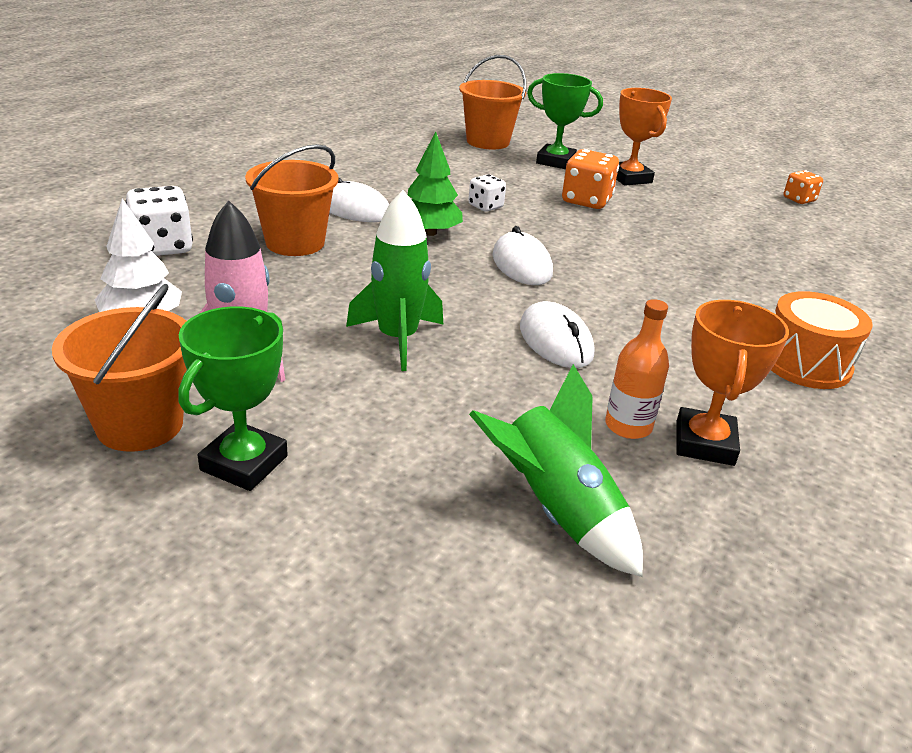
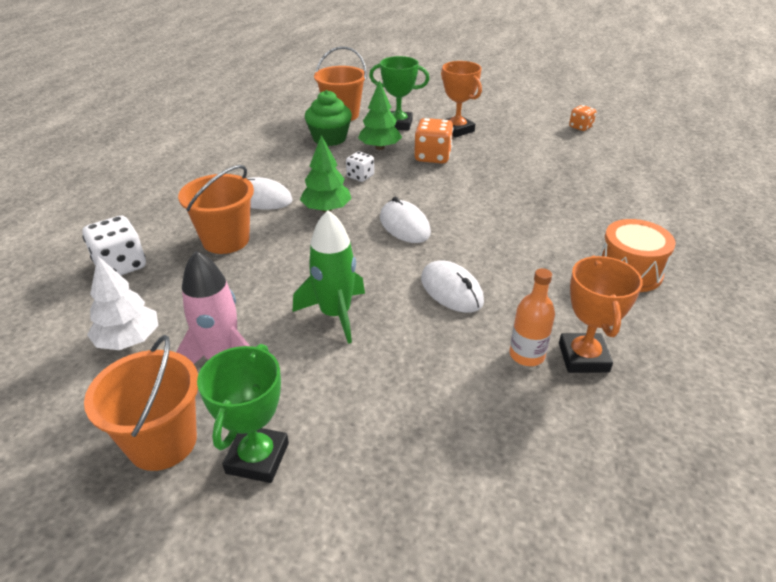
camera: 10 degrees left, 5 degrees up
green rocket [469,364,643,577] -> none
none -> green cupcake [305,90,352,146]
none -> green tree [358,80,402,150]

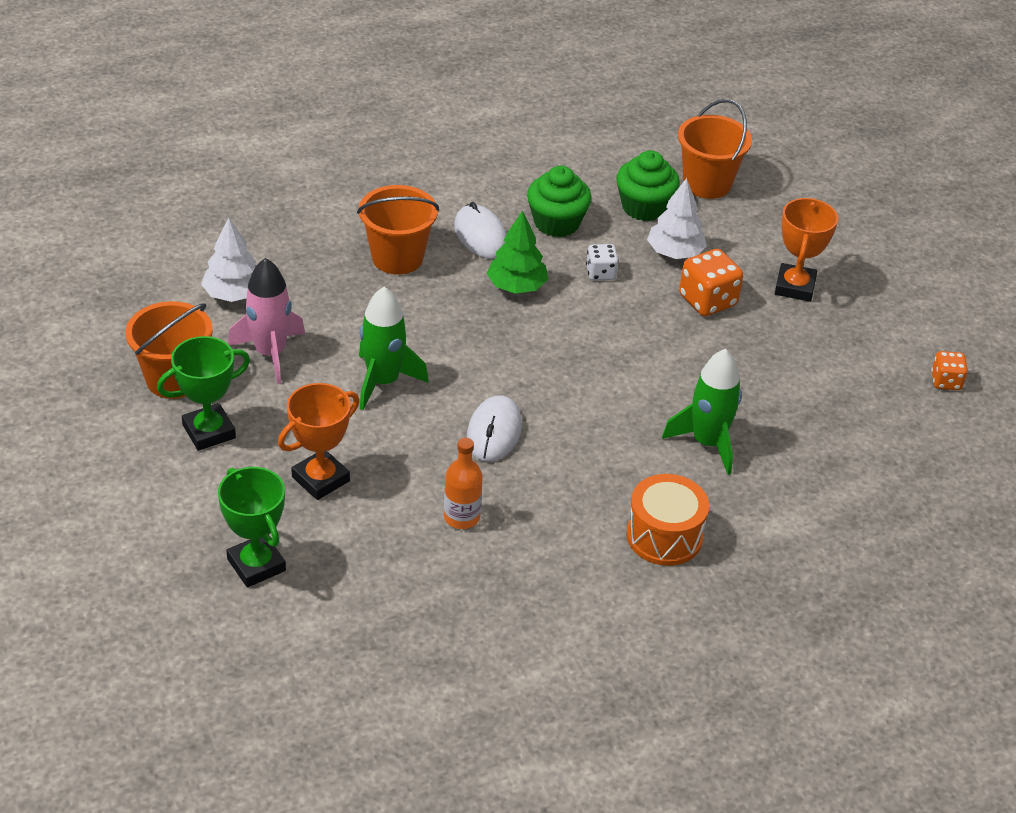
camera: 45 degrees right, 5 degrees up
white dice [82,216,146,275] -> none
green tree [358,80,402,150] -> white tree [647,178,707,259]
green trophy [369,56,429,131] -> green trophy moved to [218,467,286,587]
white mouse [380,196,431,243] -> none
orange trophy [559,256,643,373] -> orange trophy moved to [278,383,359,500]
none -> green cupcake [527,166,592,237]
none -> green rocket [662,349,742,475]

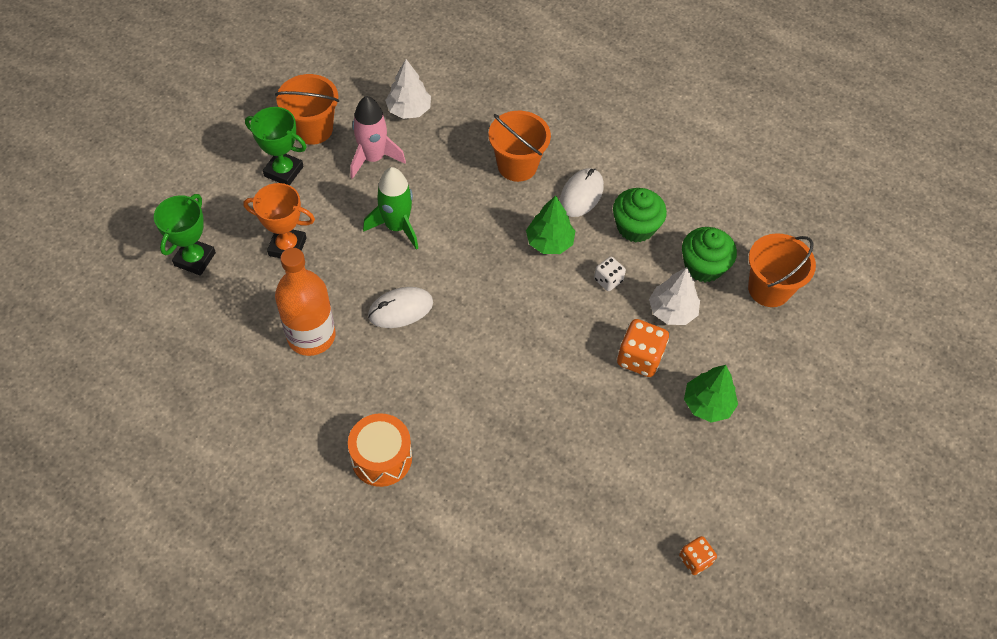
camera: 55 degrees right, 15 degrees up
orange bottle [444,438,483,529] -> orange bottle [275,248,335,356], size x1.79
green rocket [662,349,742,475] -> none
orange trophy [775,198,838,302] -> green tree [684,365,738,423]

